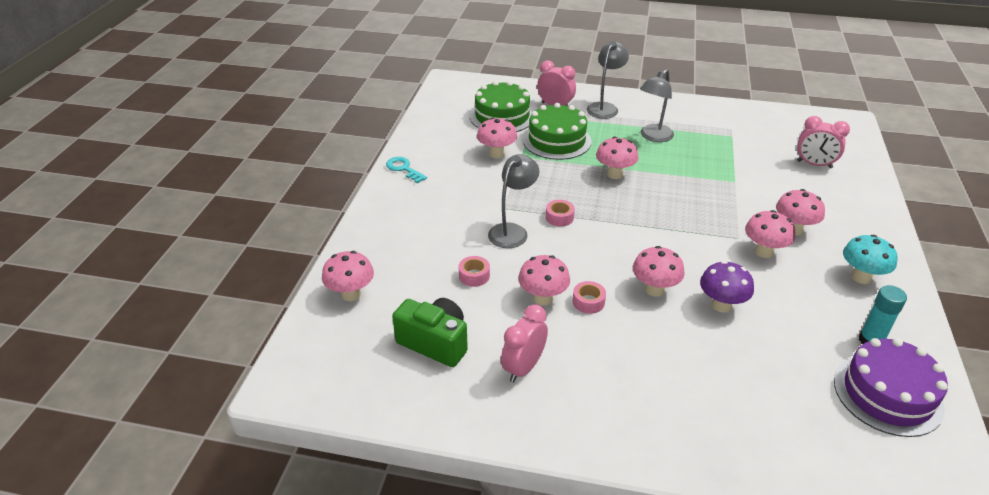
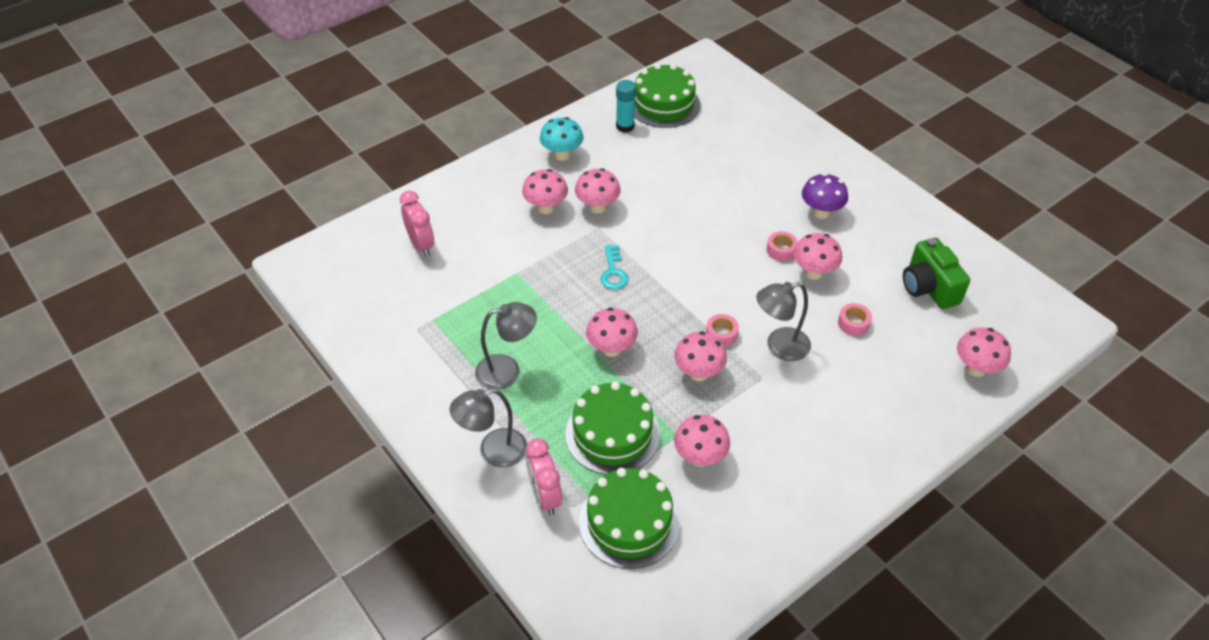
camera: 140 degrees left, 10 degrees up
turquoise key [386,157,427,183] -> turquoise key moved to [600,245,629,290]
pink clock [501,304,548,383] -> none
pink mushroom [633,246,685,297] -> pink mushroom moved to [674,331,727,381]
purple mushroom [700,261,754,313] -> purple mushroom moved to [802,173,848,219]
purple cake [834,338,948,437] -> green cake [634,63,700,128]

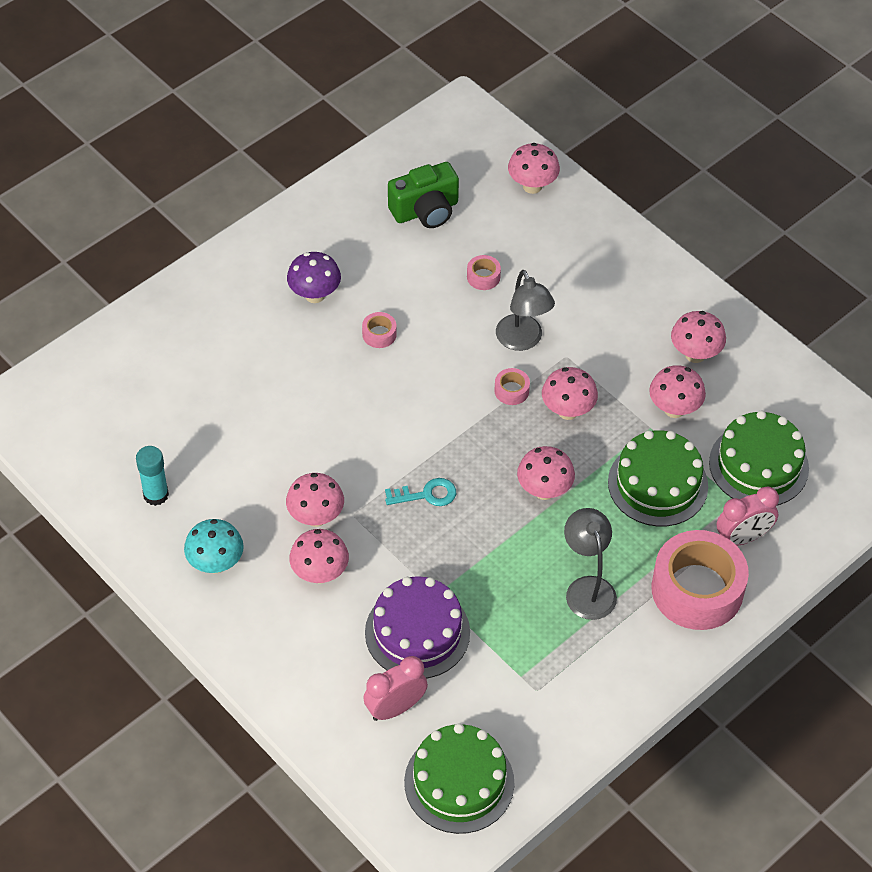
camera: 95 degrees left, 5 degrees up
grey lamp [450,389,527,468] -> pink tape [652,530,749,630]
green cake [634,63,700,128] -> green cake moved to [404,723,514,834]
pink mushroom [793,233,842,280] -> pink mushroom moved to [671,311,726,363]
none -> purple cake [365,576,470,679]

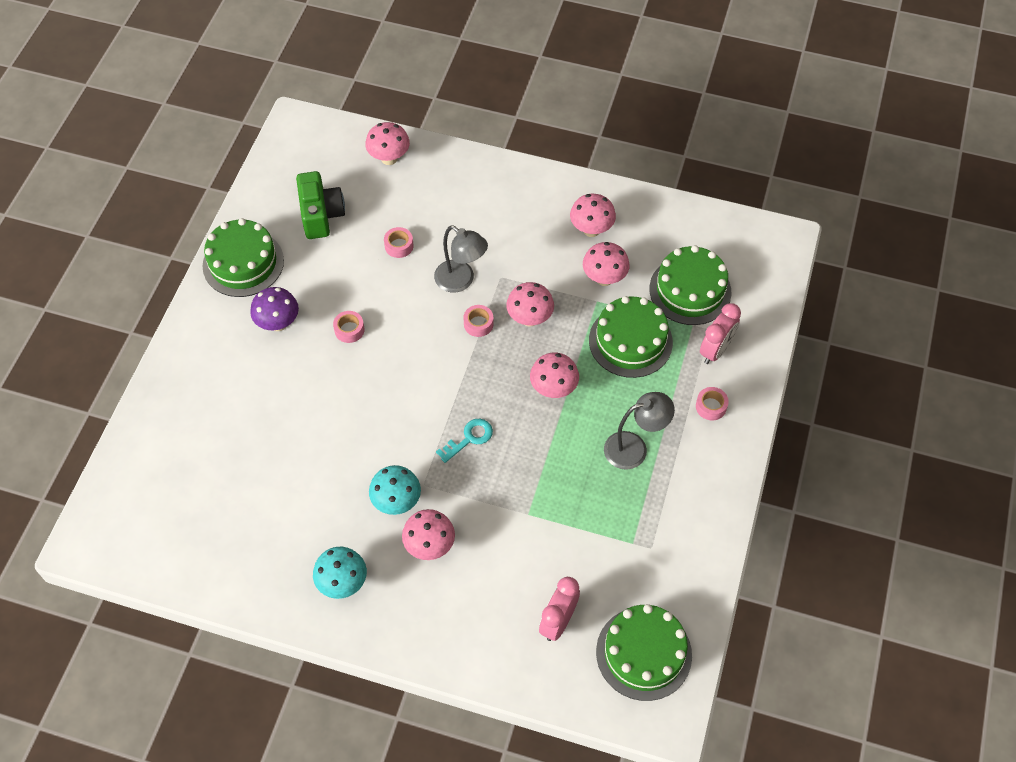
camera: 30 degrees left, 5 degrees up
turquoise glue stick [136,446,169,506] -> none
pink mushroom [286,473,344,527] -> turquoise mushroom [369,465,421,515]
purple cake [365,576,470,679] -> none
green camera [388,162,459,228] -> green camera turned 45 degrees counterclockwise [296,171,345,239]
grey lamp [564,508,617,620] -> grey lamp turned 120 degrees clockwise [604,392,675,470]
pink tape [652,530,749,630] -> pink tape [696,387,729,421], size x0.40
none -> green cake [203,218,284,297]

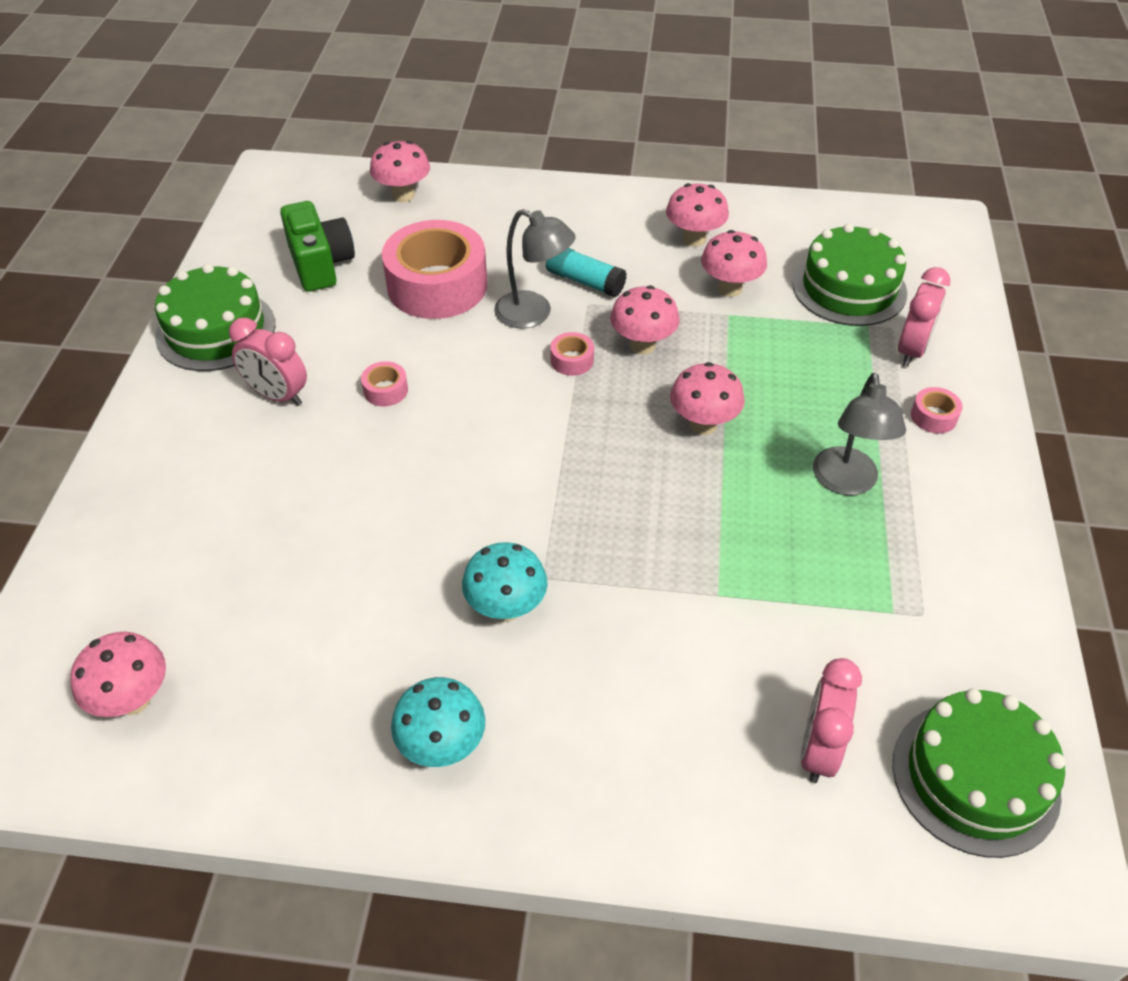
camera: 10 degrees left, 10 degrees down
purple mushroom [250,287,299,331] -> pink clock [229,318,307,406]
pink tape [384,227,414,258] -> pink tape [382,220,487,319], size x2.47
pink mushroom [402,509,455,560] -> pink mushroom moved to [70,632,166,717]
turquoise key [436,419,493,463] -> none
green cake [589,296,673,378] -> none
grey lamp [604,392,675,470] -> grey lamp turned 120 degrees clockwise [813,373,906,495]
none -> turquoise glue stick [546,248,627,298]

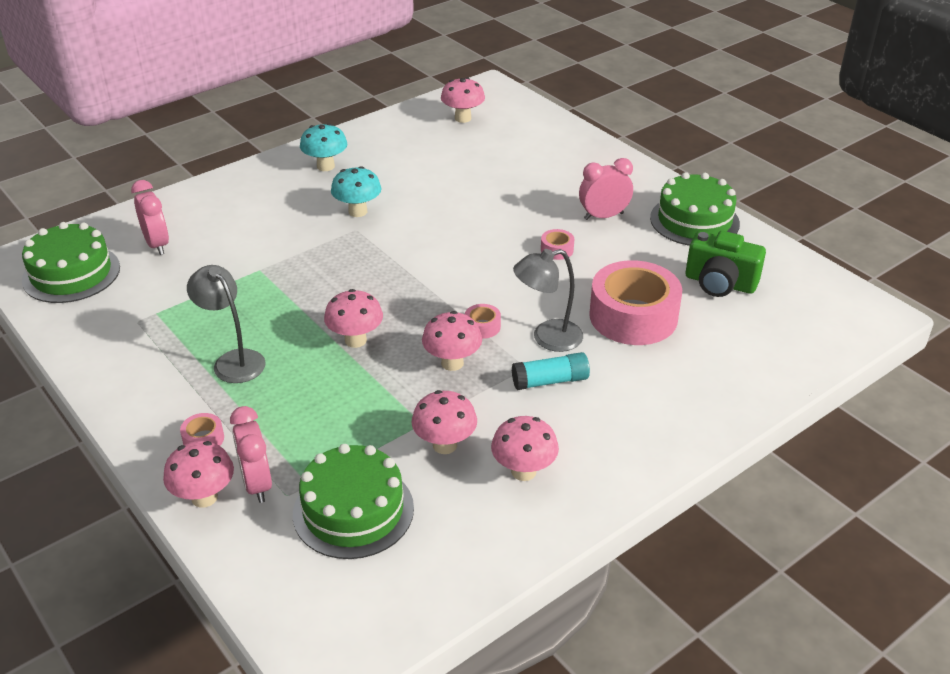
camera: 135 degrees right, 10 degrees down
pink mushroom [370,141,430,202] -> pink mushroom moved to [163,441,234,508]

